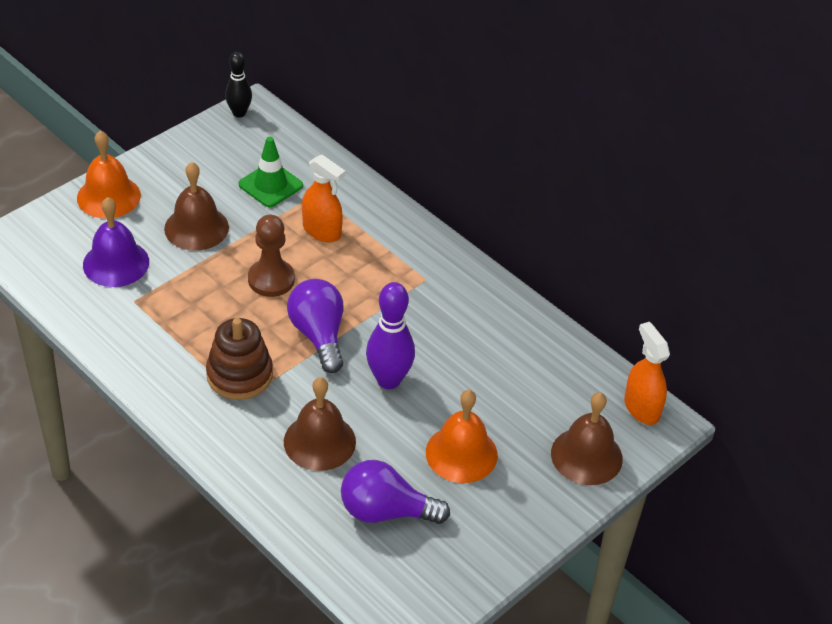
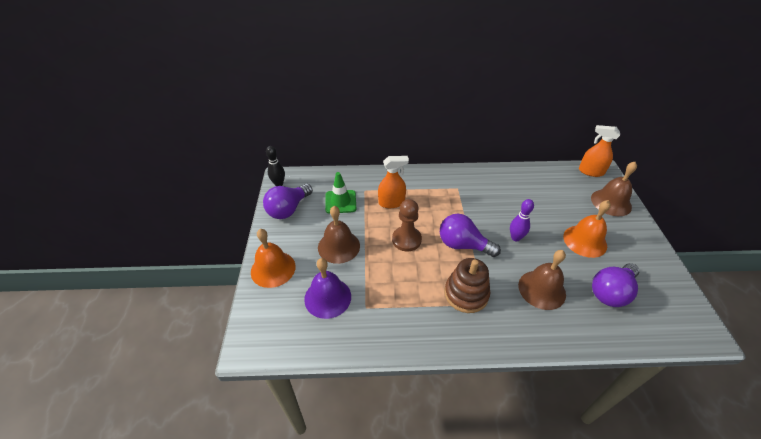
camera: 45 degrees left, 0 degrees up
purple bowling pin [366,282,415,389] -> purple bowling pin [510,199,534,241], size x0.65
none -> purple light bulb [263,184,313,219]

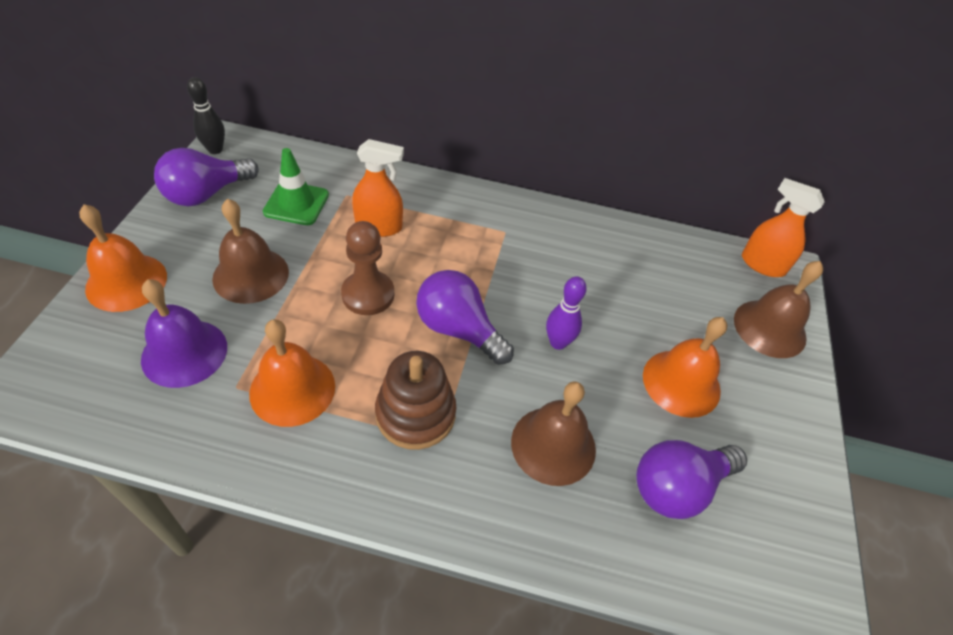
camera: 10 degrees right, 5 degrees up
none -> orange bell [249,319,335,427]

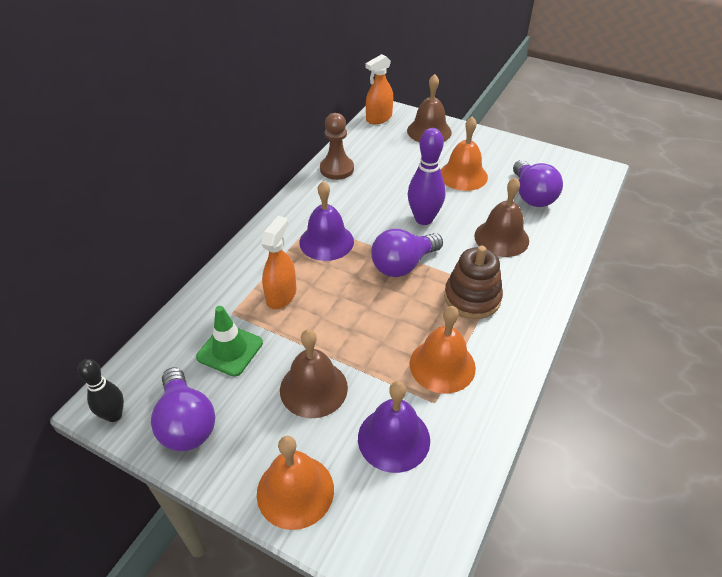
camera: 70 degrees left, 5 degrees down
brown pawn [341,221,394,315] -> brown pawn moved to [320,113,354,180]
purple bowling pin [546,276,587,350] -> purple bowling pin [408,128,446,225], size x1.55
none -> purple bell [299,181,354,261]

